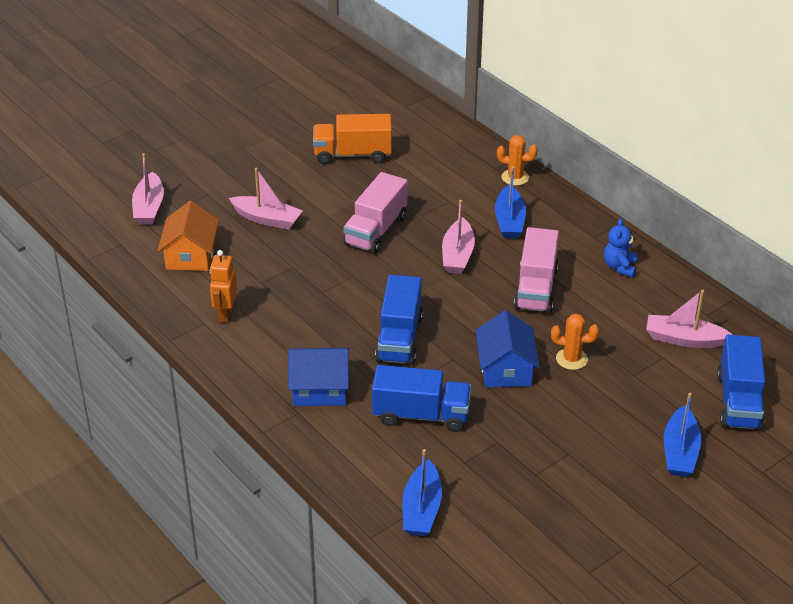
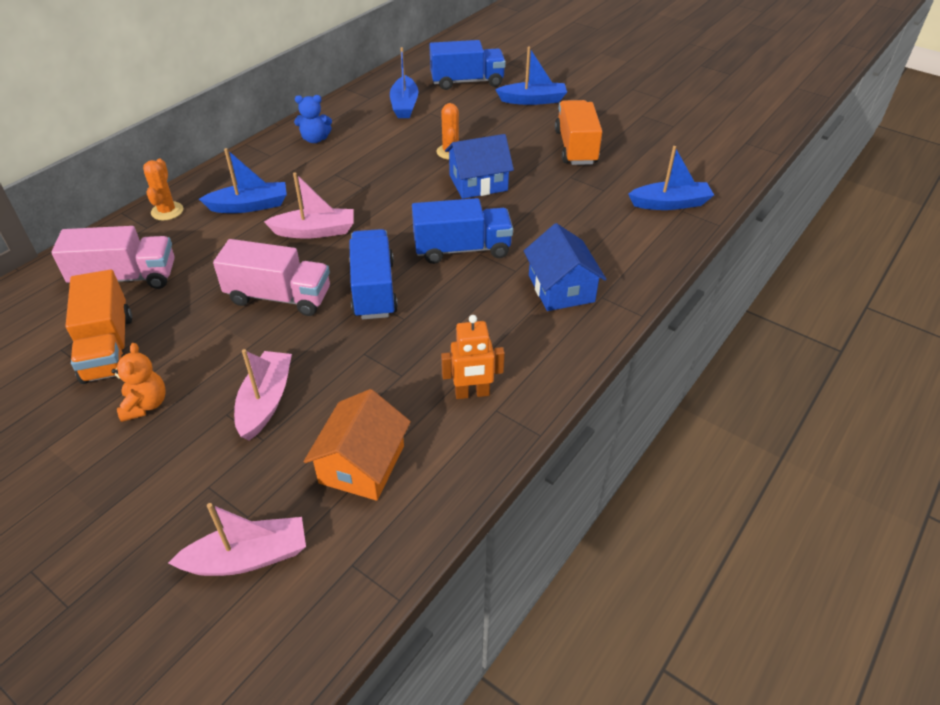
camera: 105 degrees left, 5 degrees up
orange house [157,201,219,271] -> orange house turned 60 degrees counterclockwise [304,389,411,501]
blue truck [372,365,471,432] -> blue truck moved to [349,229,398,319]
pink truck [514,227,559,313] -> pink truck moved to [51,226,174,289]
pink boat [646,290,733,348] -> blue boat [390,47,419,118]
none -> orange teddy bear [111,343,166,422]
none -> orange truck [555,100,602,165]

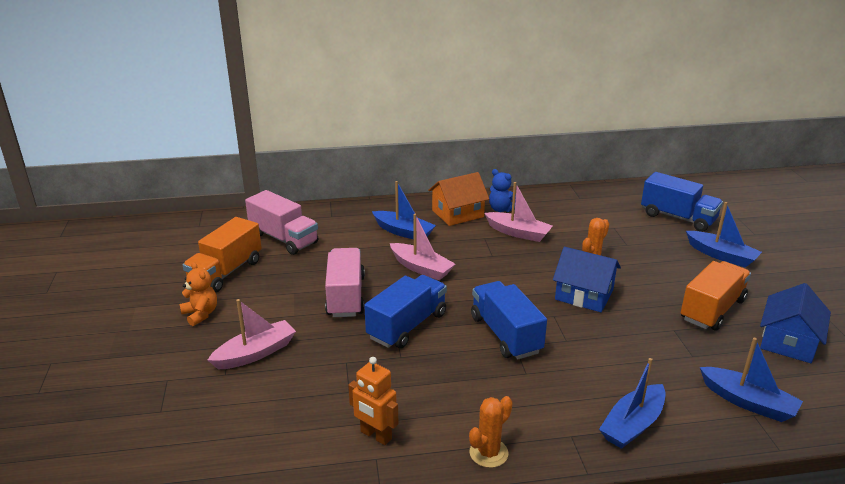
camera: 45 degrees right, 15 degrees down
orange teddy bear [111,343,166,422] -> orange teddy bear turned 75 degrees counterclockwise [180,262,217,326]
orange cactus [143,159,183,220] -> orange cactus moved to [469,396,512,468]
pink boat [168,503,306,576] -> pink boat moved to [484,182,553,242]
pink truck [213,239,330,316] -> pink truck turned 150 degrees counterclockwise [325,248,365,317]
orange house [304,389,411,501] -> orange house moved to [428,172,489,226]
blue boat [390,47,419,118] -> blue boat moved to [599,358,666,449]
blue truck [412,198,513,264] -> blue truck turned 150 degrees counterclockwise [471,281,547,359]
blue house [524,223,607,311] -> blue house moved to [760,283,831,363]

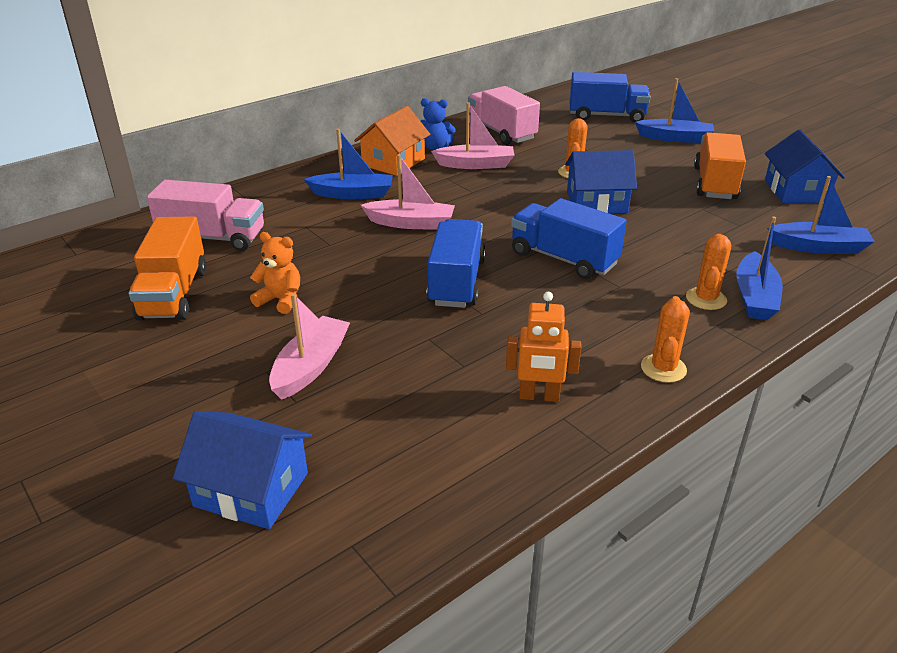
camera: 30 degrees left, 5 degrees up
orange teddy bear [180,262,217,326] -> orange teddy bear moved to [250,232,300,314]
pink truck [325,248,365,317] -> pink truck moved to [468,86,540,145]
none -> blue house [173,411,312,529]
none -> orange cactus [686,234,731,310]

